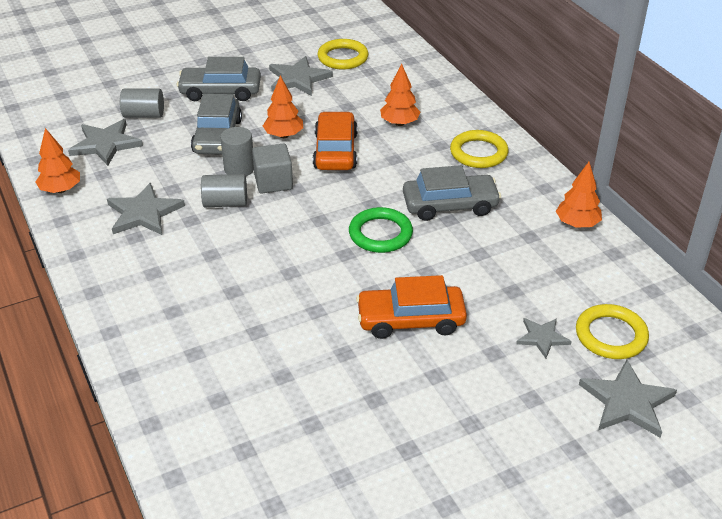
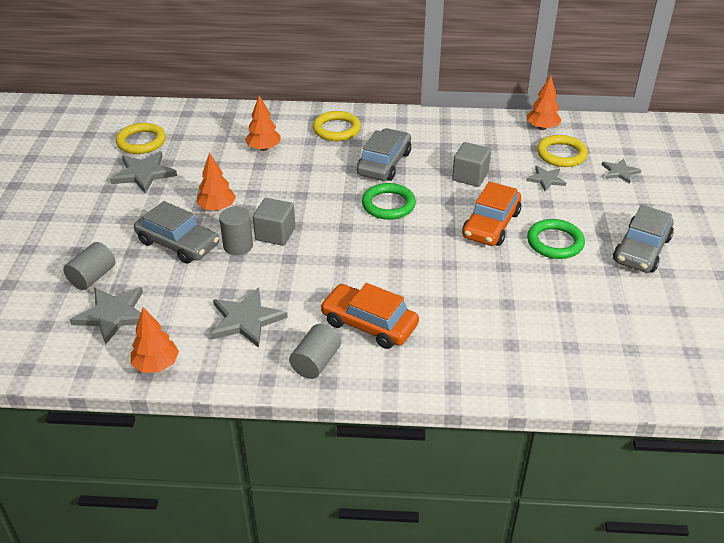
camera: 60 degrees left, 0 degrees up
grey car [177,57,261,101] -> grey car moved to [613,205,674,272]
grey cylinder [201,174,247,207] -> grey cylinder moved to [289,324,341,379]
orange car [313,111,358,170] -> orange car moved to [320,283,419,349]
orange tree [556,162,602,228] -> orange tree moved to [527,76,562,130]
grey star [579,359,677,438] -> grey star [602,159,641,184], size x0.60
none -> grey cube [452,142,491,187]
none -> green ring [527,219,585,259]

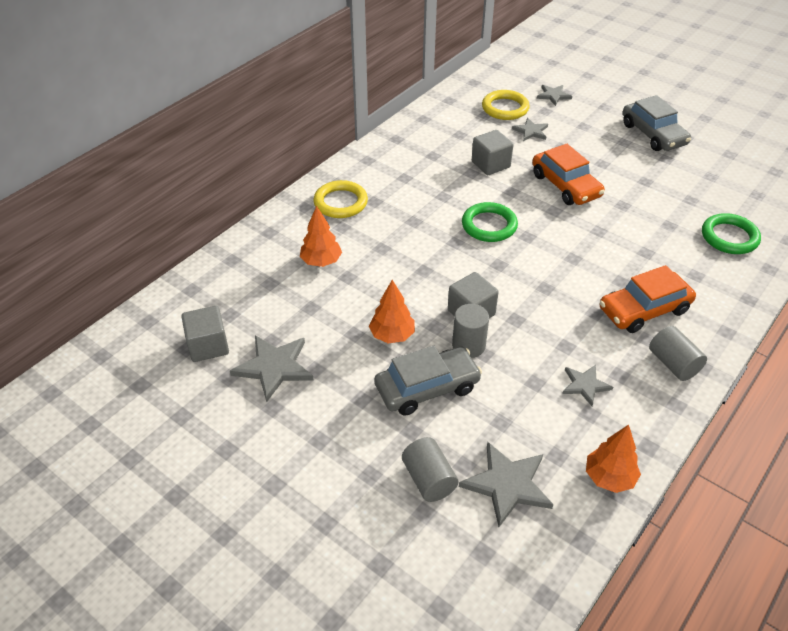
camera: 55 degrees left, 5 degrees up
yellow ring [116,123,166,154] -> grey cube [181,306,229,362]
grey star [211,287,288,348] -> grey star [562,365,613,406], size x0.60
grey car [356,128,411,181] -> none
orange tree [527,76,562,130] -> none
green ring [527,219,585,259] -> green ring moved to [702,213,761,254]

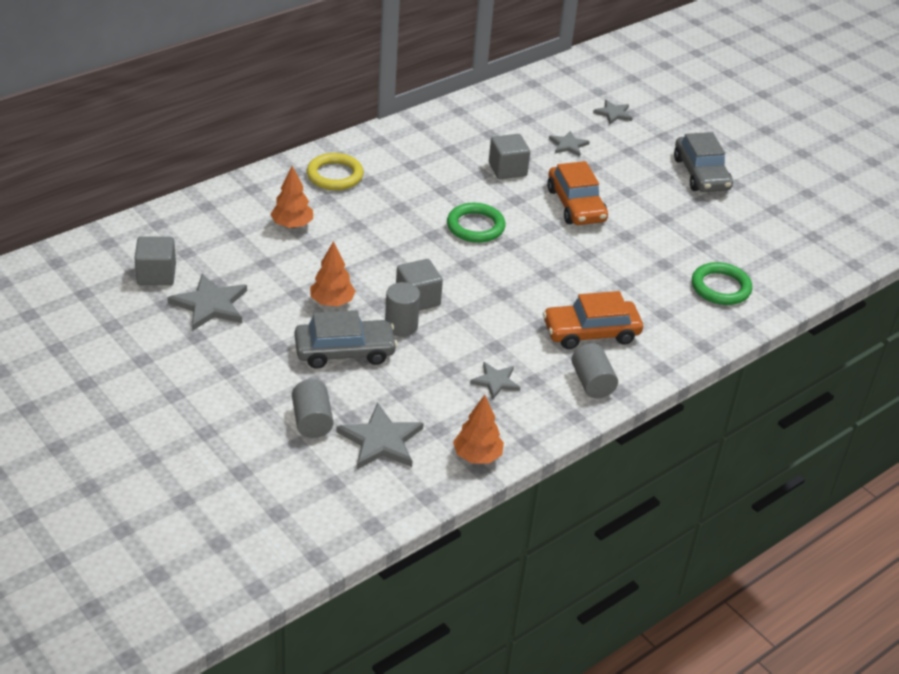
camera: 10 degrees right, 5 degrees down
yellow ring [482,90,530,120] -> none

